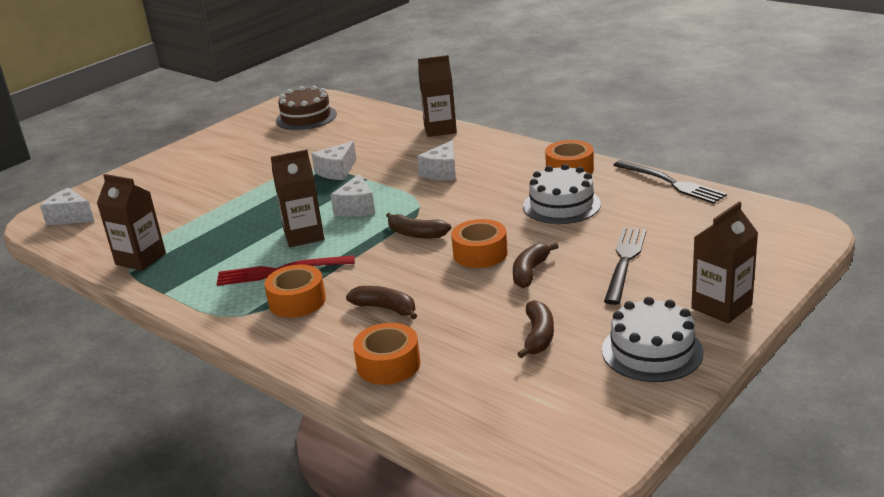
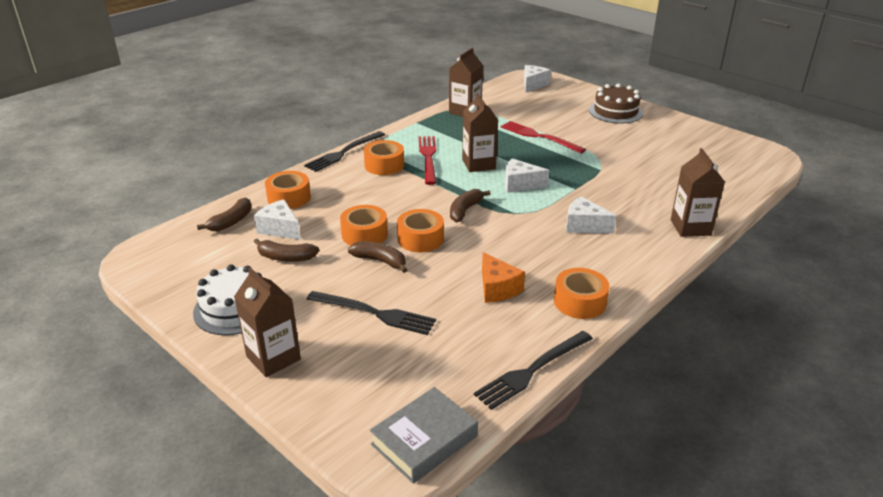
camera: 90 degrees right, 5 degrees up
brown cake [276,86,337,130] -> brown cake moved to [589,83,643,123]
white cheese [311,141,357,180] -> white cheese moved to [254,199,301,240]
brown banana [346,286,417,319] -> brown banana moved to [197,198,252,232]
white cake [523,164,601,224] -> orange cheese [482,252,525,303]
none -> black fork [304,131,385,172]
none -> orange tape [340,205,388,246]
none -> grey book [370,387,478,484]
none -> red fork [501,121,586,154]

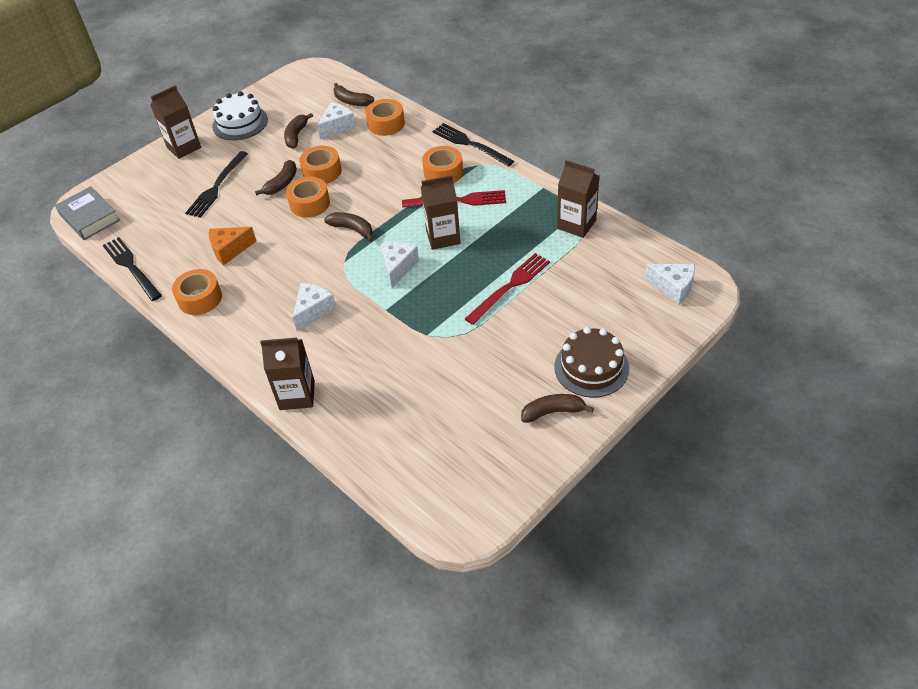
camera: 95 degrees right, 15 degrees up
none -> brown banana [521,394,594,423]

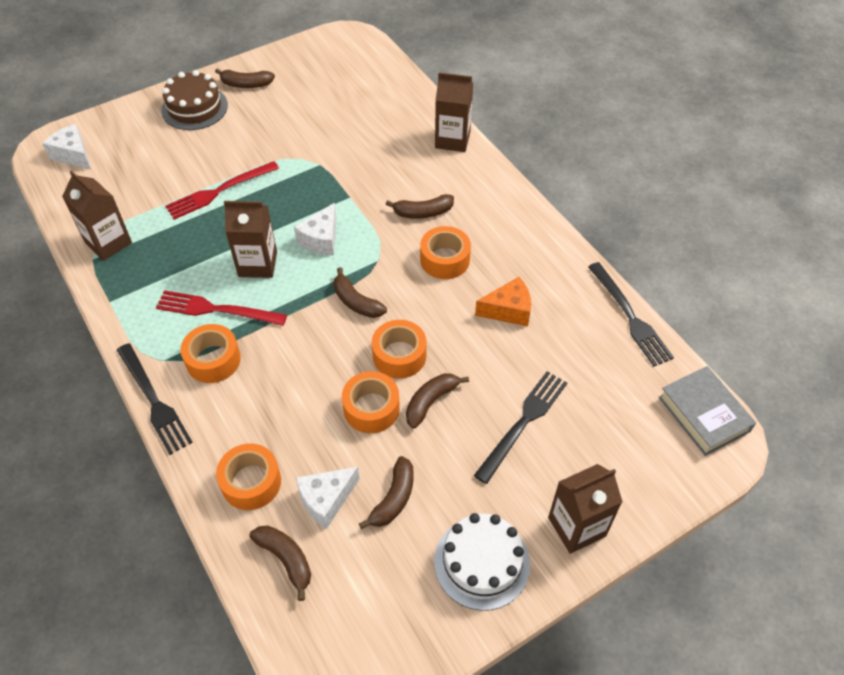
camera: 170 degrees left, 5 degrees up
orange tape [172,269,222,315] -> orange tape moved to [420,226,471,279]
white cheese [293,283,336,332] -> brown banana [386,194,454,219]

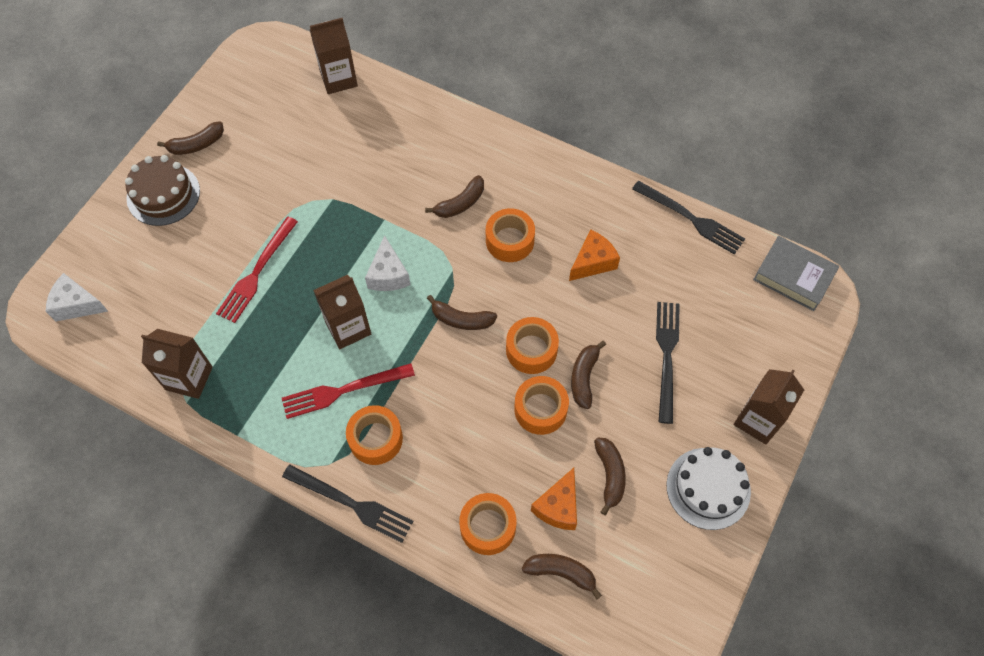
camera: 30 degrees left, 10 degrees up
white cheese [296,466,360,529] -> orange cheese [531,468,577,530]
brown carton [435,72,473,152] -> brown carton moved to [310,18,358,94]

